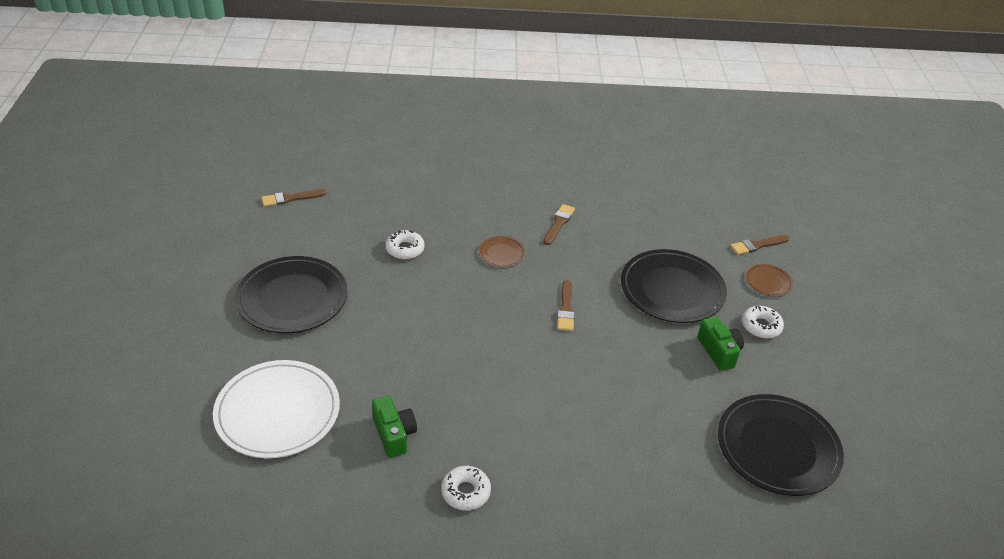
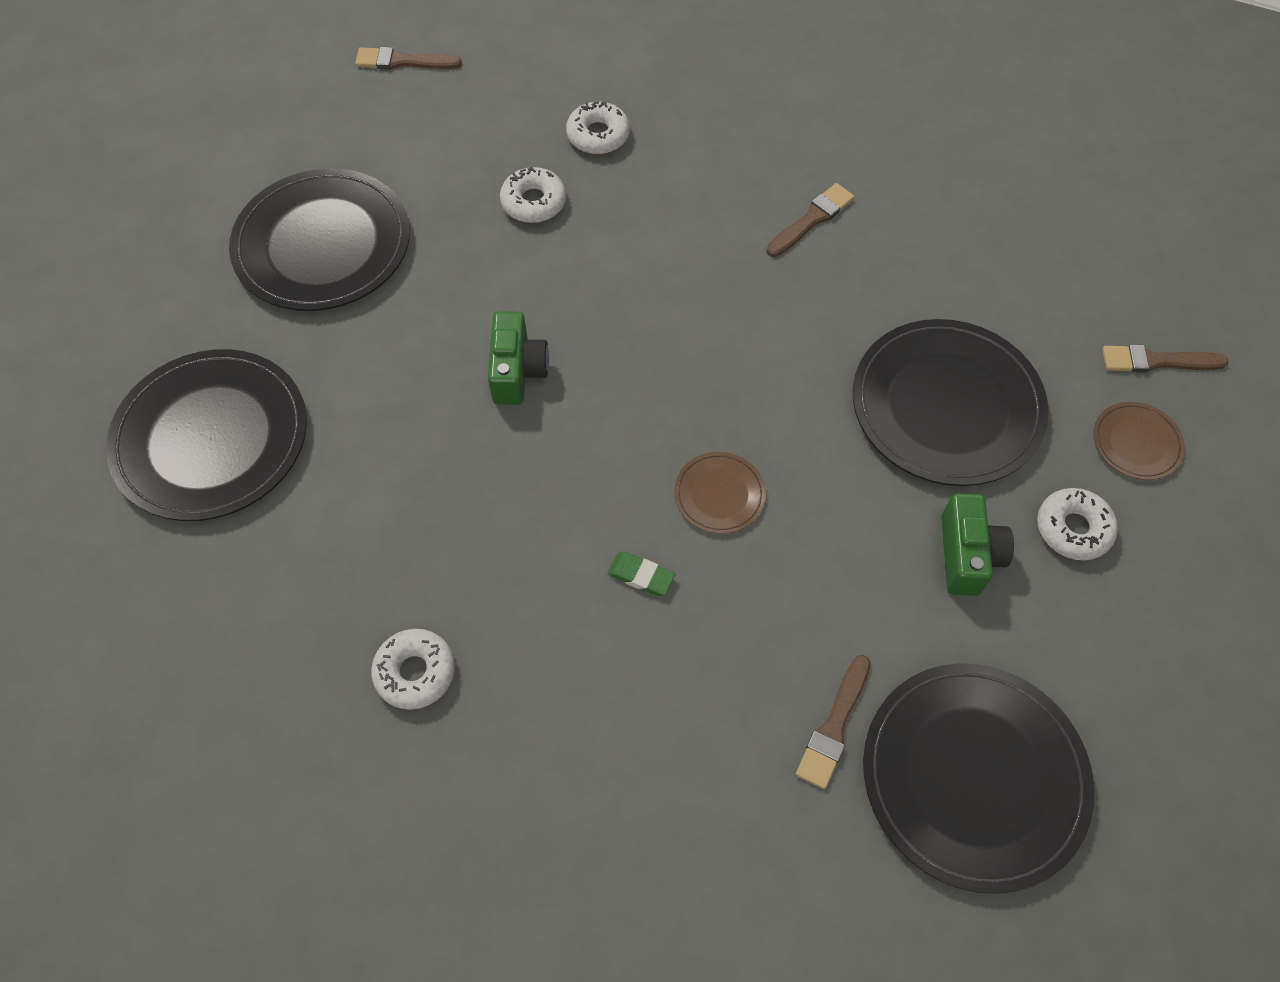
camera: 25 degrees right, 20 degrees up
white plate [213,360,340,458] -> black plate [106,349,307,521]
green camera [372,396,417,458] -> green camera moved to [488,311,549,405]
brown plate [479,236,525,267] -> brown plate moved to [674,452,766,534]
brown brush [557,280,575,331] -> brown brush moved to [796,655,871,789]
none -> white donut [566,101,630,154]
none -> green eraser [607,552,675,596]

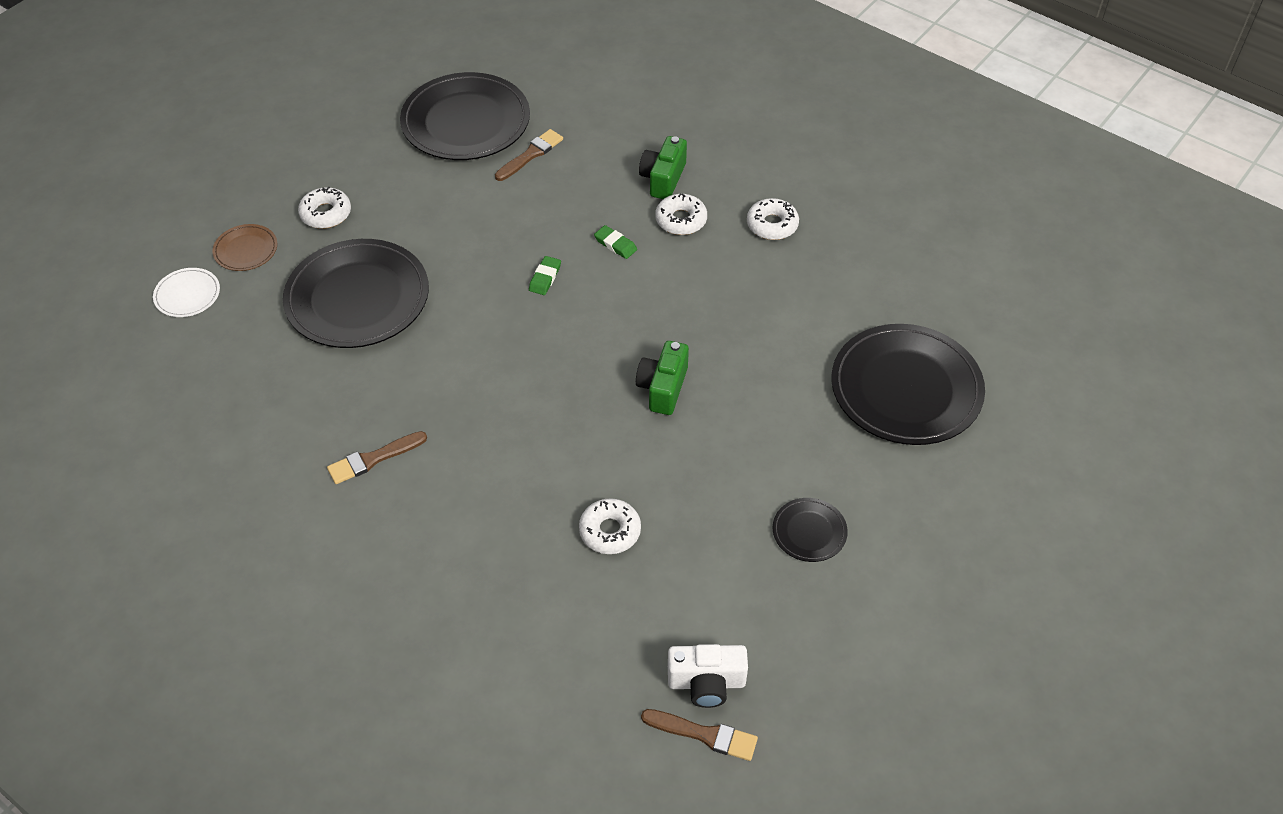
camera: 165 degrees left, 10 degrees down
black plate [229,168,410,311] -> black plate [772,498,848,562], size x0.46
white donut [566,101,630,154] -> white donut moved to [655,193,707,235]
brown plate [674,452,766,534] -> green eraser [529,256,561,295]
green camera [941,493,1014,596] -> green camera moved to [639,136,687,199]
brown brush [1102,345,1229,373] -> white plate [153,268,220,317]
none -> white camera [668,644,748,708]

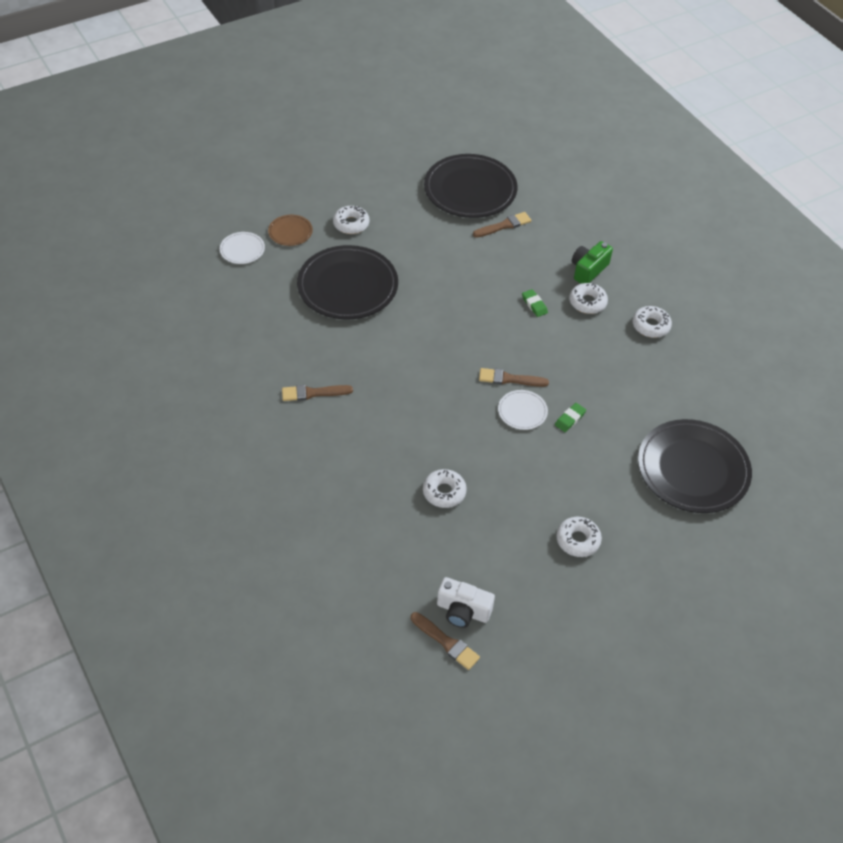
camera: 20 degrees right, 0 degrees up
green eraser [529,256,561,295] -> green eraser moved to [555,403,586,432]
green camera [636,341,689,415] -> white plate [498,390,548,430]
black plate [772,498,848,562] -> white donut [556,517,602,557]
none -> brown brush [479,368,549,387]

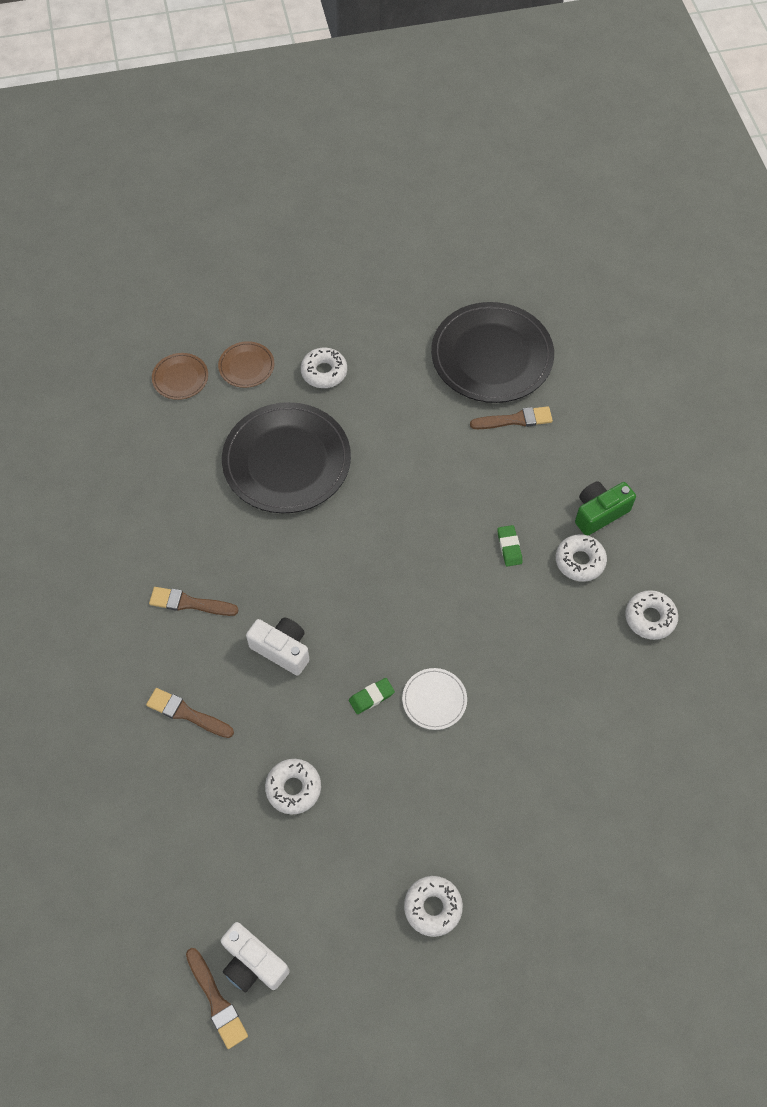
camera: 20 degrees right, 10 degrees up
white plate [220,232,265,264] -> brown plate [152,353,208,400]
brown brush [479,368,549,387] -> brown brush moved to [146,688,234,738]
green eraser [555,403,586,432] -> green eraser moved to [349,678,395,714]
black plate [638,419,752,513] -> none
none -> white camera [246,617,310,676]

